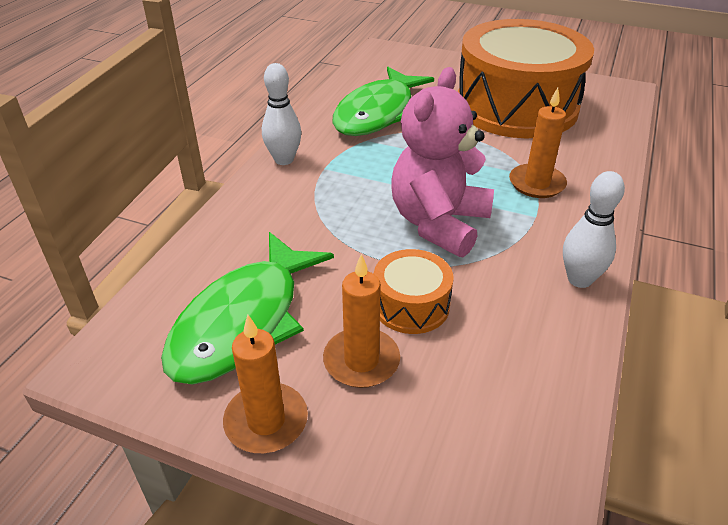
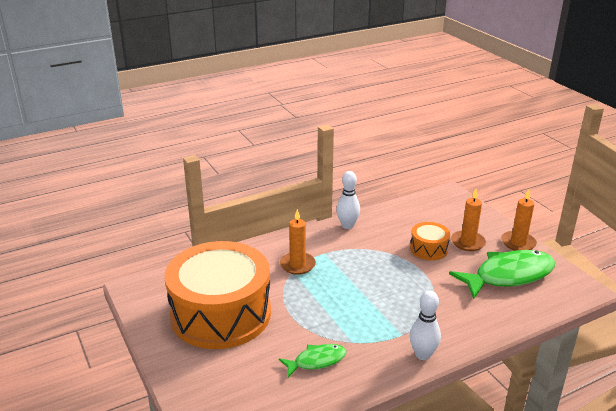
camera: 140 degrees left, 10 degrees down
green fish [332,67,434,136] -> green fish [279,344,347,377], size x0.53
pink teddy bear [391,67,494,257] -> none

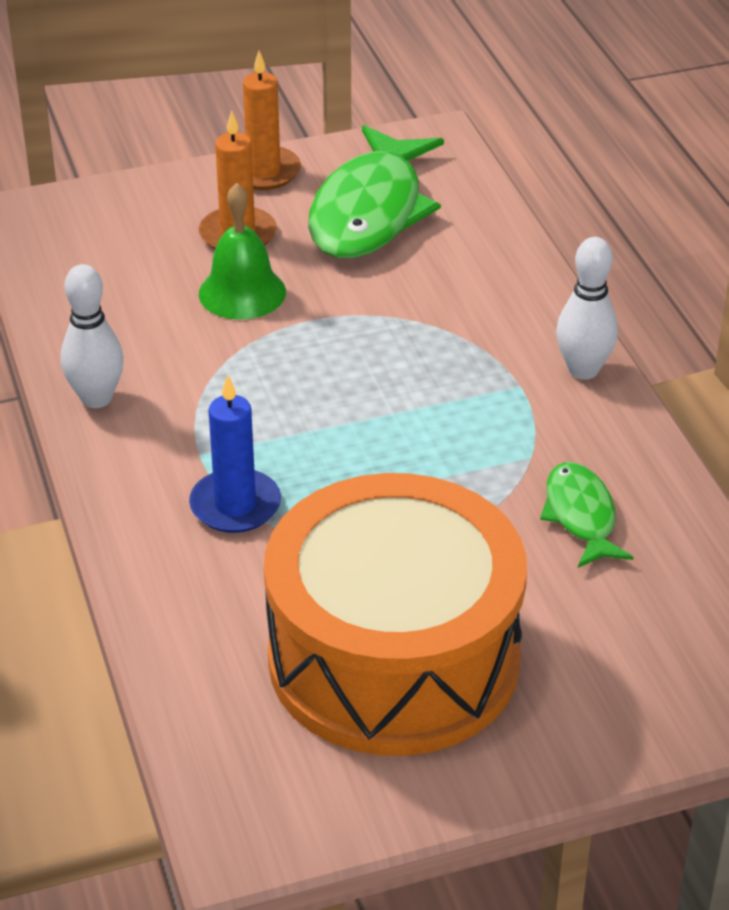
camera: 80 degrees left, 10 degrees up
orange candle [280,209,316,275] -> blue candle [189,375,281,533]
orange drum [410,222,450,260] -> green bell [199,183,286,320]
green fish [449,250,555,299] -> green fish turned 150 degrees counterclockwise [308,125,444,258]

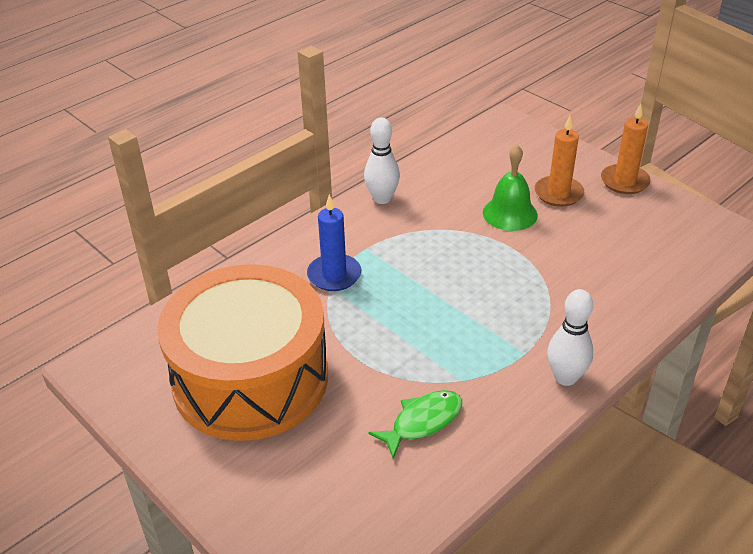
camera: 65 degrees right, 0 degrees up
green fish [308,125,444,258] -> none

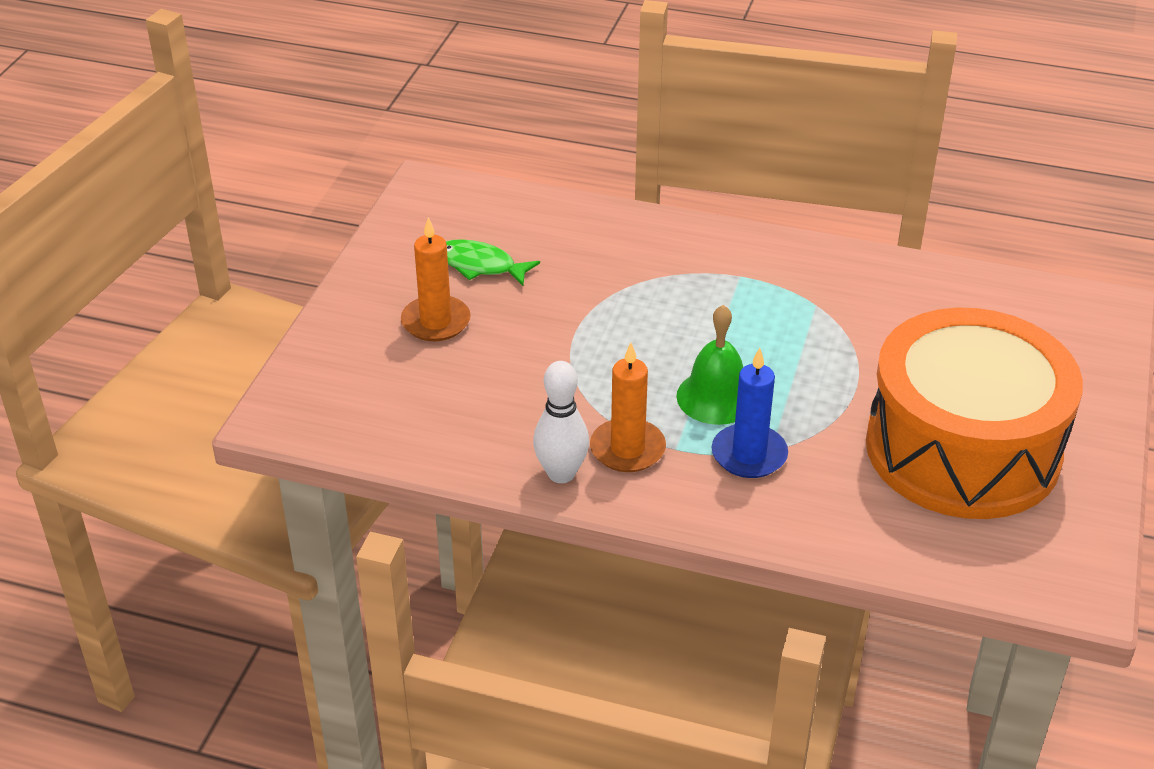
camera: 120 degrees left, 0 degrees up
green fish [368,390,462,459] -> green fish moved to [446,239,540,286]
green bell [483,145,538,231] -> green bell moved to [676,305,743,425]
white bowling pin [547,289,594,386] -> none
orange candle [601,104,651,194] -> orange candle moved to [590,342,666,472]

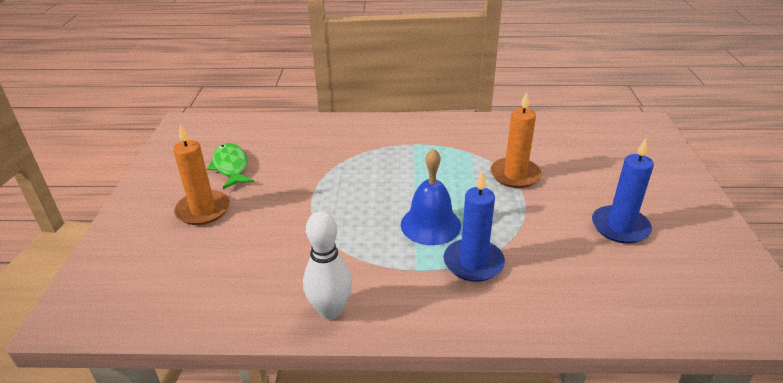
camera: 15 degrees left, 5 degrees down
green fish [446,239,540,286] -> green fish turned 60 degrees clockwise [207,143,254,189]
orange candle [590,342,666,472] -> orange candle moved to [490,92,542,188]
green bell [676,305,743,425] -> blue bell [401,148,461,245]
orange drum [866,308,1083,519] -> blue candle [592,138,654,244]

